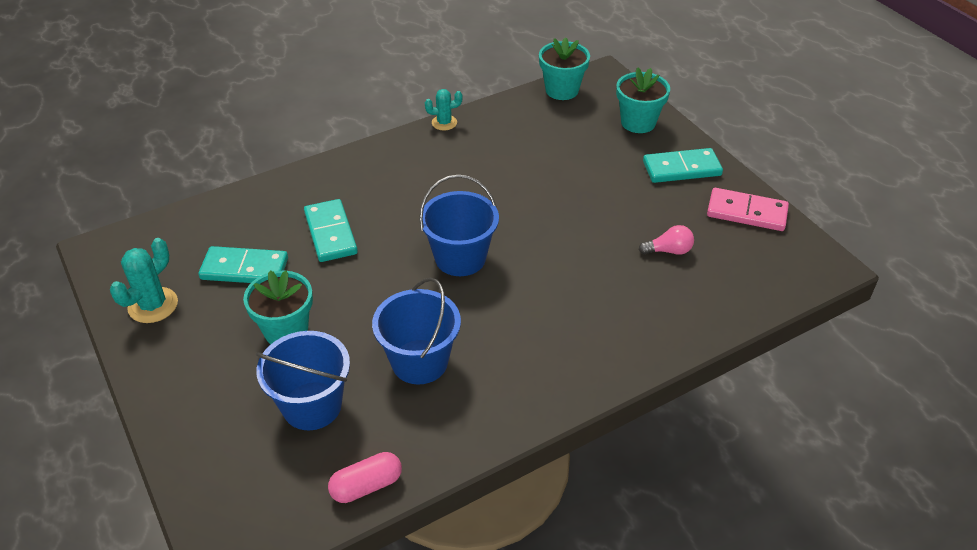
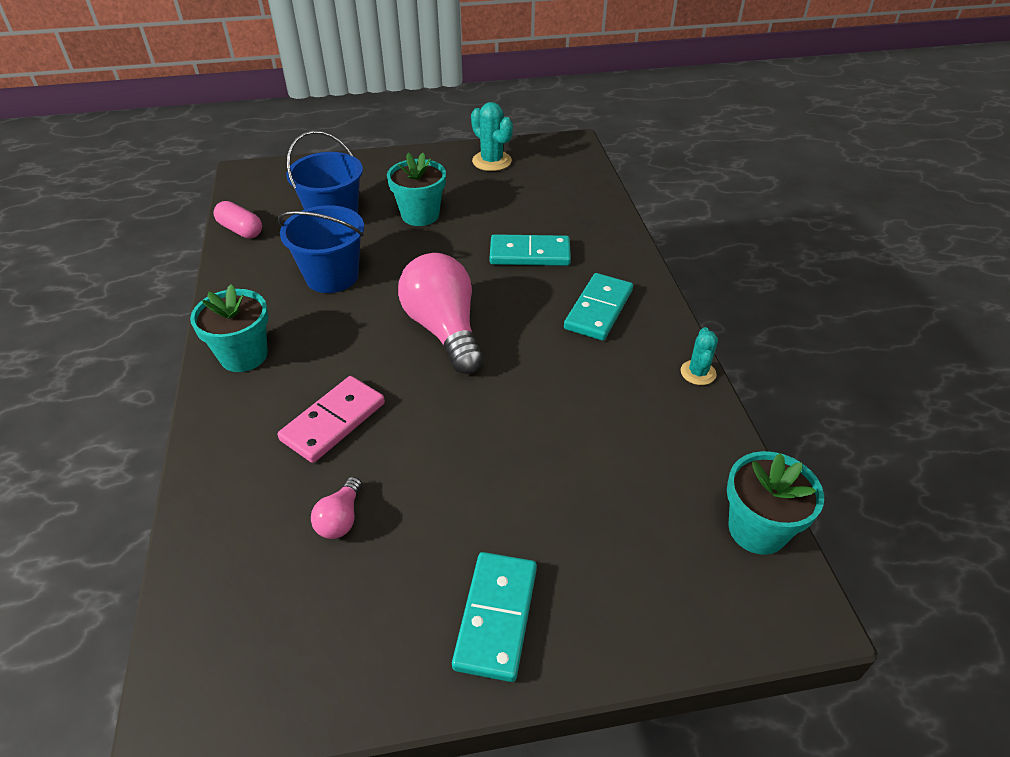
camera: 110 degrees right, 0 degrees up
turquoise domino [198,246,288,283] -> turquoise domino moved to [564,273,633,341]
pink capsule [328,452,402,503] -> pink capsule turned 45 degrees counterclockwise [213,201,262,238]
blue bucket [419,175,499,276] -> pink light bulb [398,253,483,374]
turquoise flower pot [616,67,670,133] -> turquoise flower pot moved to [190,284,269,372]
pink domino [707,188,789,231] -> pink domino moved to [278,376,385,463]

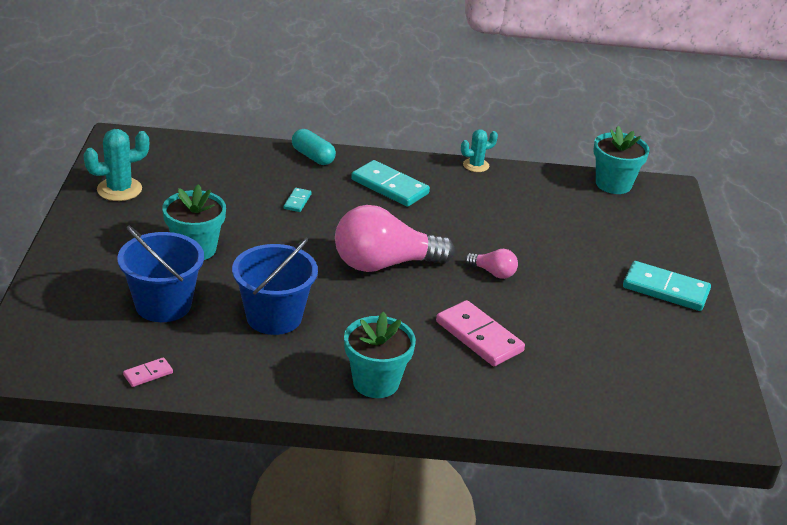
camera: 80 degrees left, 10 degrees down
pink capsule [213,201,262,238] -> pink domino [123,357,173,387]
pink light bulb [311,477,362,539] -> pink light bulb moved to [465,249,518,279]
turquoise domino [490,234,571,266] -> turquoise domino [284,188,312,212], size x0.48
turquoise cactus [681,327,718,385] -> turquoise cactus turned 45 degrees counterclockwise [461,129,498,172]
none -> turquoise capsule [292,129,336,165]

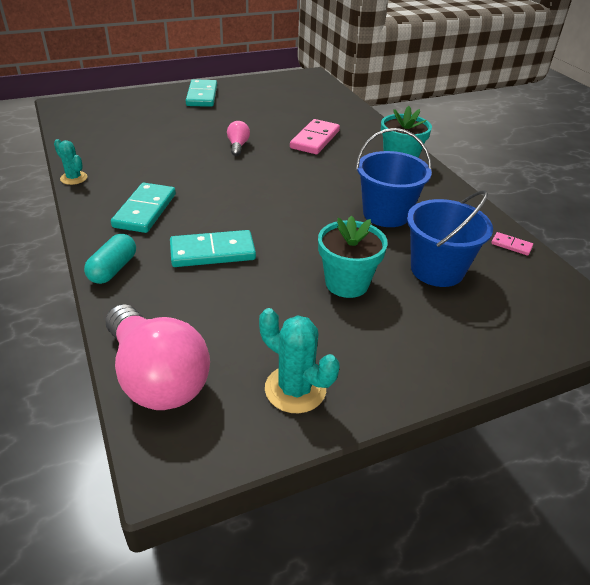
camera: 115 degrees left, 5 degrees up
turquoise domino [284,188,312,212] -> turquoise domino [170,230,256,267], size x2.09
pink light bulb [335,205,455,272] -> pink light bulb moved to [106,304,210,410]
turquoise flower pot [593,126,650,194] -> none

